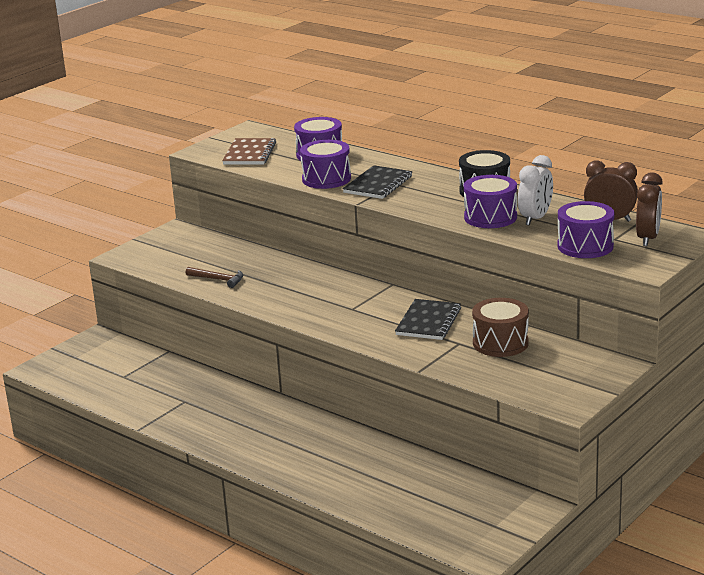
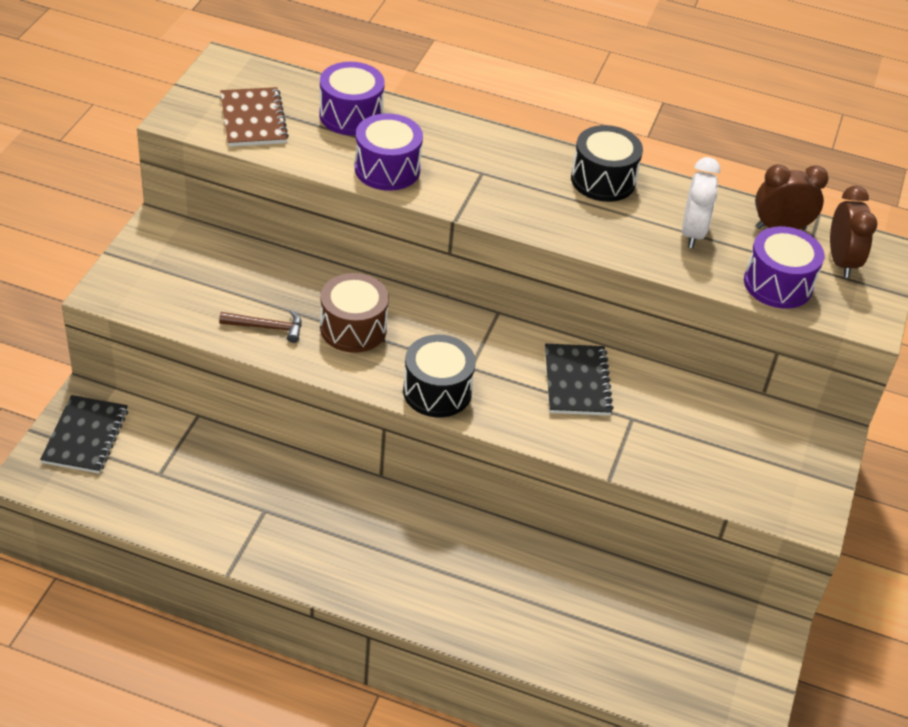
camera: 25 degrees left, 20 degrees up
black notebook [343,165,413,199] -> black notebook moved to [40,395,128,474]
purple drum [464,175,517,228] -> none
brown drum [472,298,529,357] -> brown drum moved to [320,273,389,353]
none -> black drum [403,335,476,417]

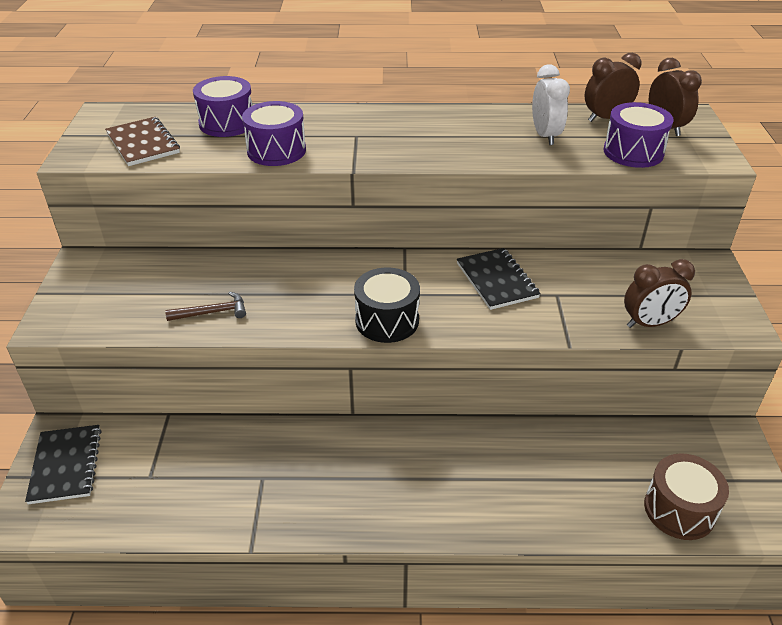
camera: 15 degrees left, 5 degrees down
brown drum [320,273,389,353] -> brown drum moved to [644,453,729,540]
black drum [571,125,643,202] -> none
none -> brown clock [624,259,695,328]

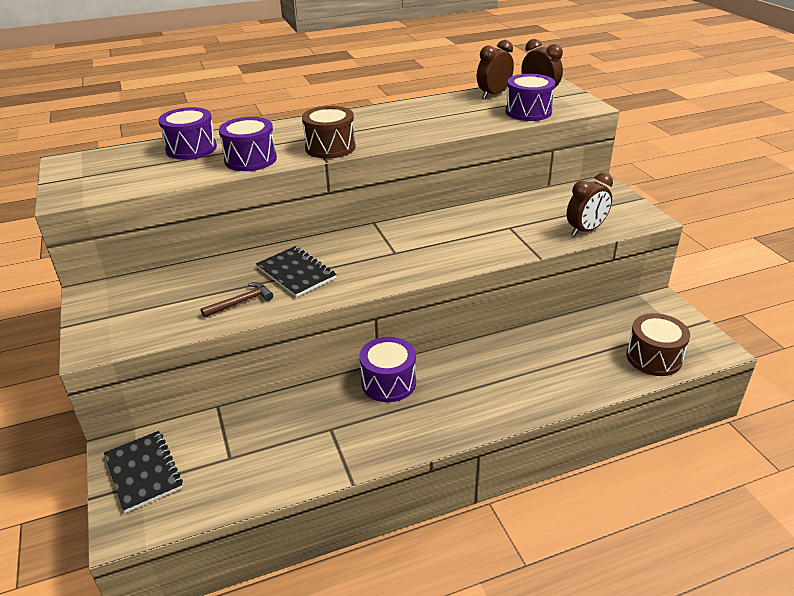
camera: 20 degrees left, 5 degrees down
brown notebook [105,117,180,166] -> none
black drum [354,268,420,343] -> none
black notebook [457,248,541,310] -> black notebook moved to [256,246,336,297]
white clock [532,64,570,145] -> none
none -> brown drum [302,106,356,158]
none -> purple drum [359,337,416,402]

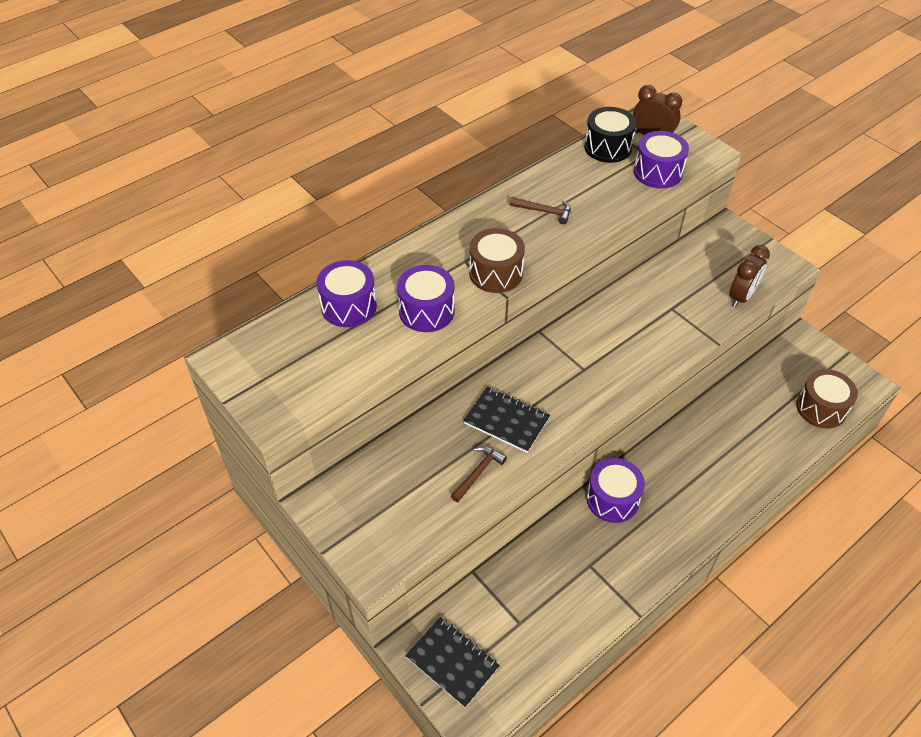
camera: 20 degrees left, 15 degrees up
brown clock [477,40,514,99] -> black drum [584,107,636,163]
none -> brown hammer [509,197,571,224]

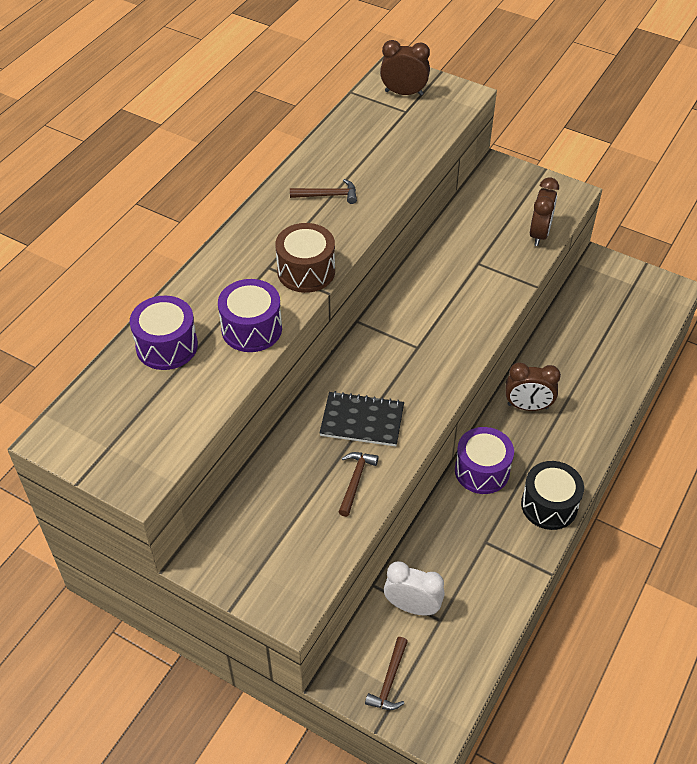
camera: 20 degrees left, 0 degrees up
black notebook [405,617,500,708] -> brown hammer [365,637,408,710]
black drum [584,107,636,163] -> black drum moved to [521,461,584,530]
purple drum [634,131,689,188] -> none
brown drum [796,369,858,428] -> none
none -> white clock [384,561,445,616]
none -> brown clock [505,363,561,411]

